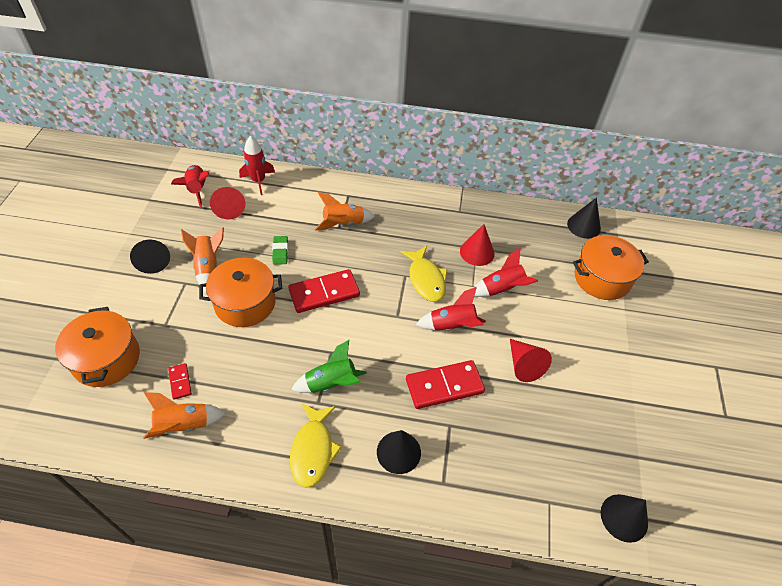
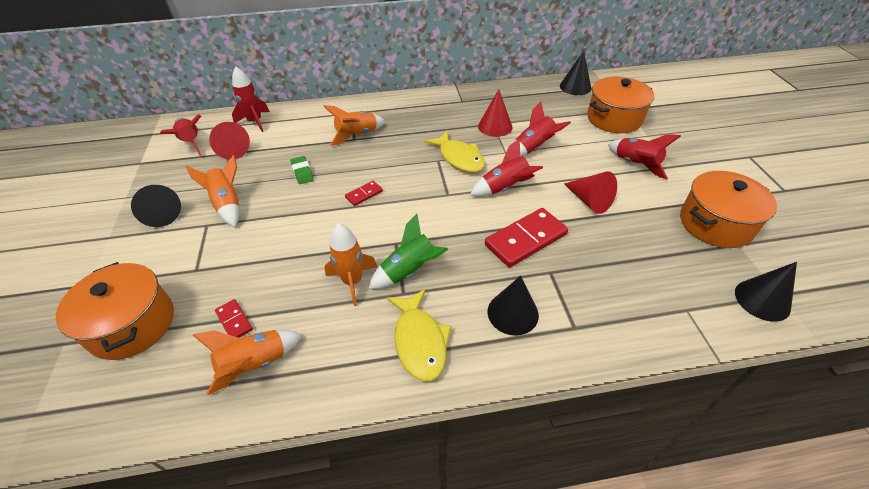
camera: 15 degrees left, 5 degrees down
orange pot [199,258,282,327] -> orange pot moved to [680,171,777,248]
red domino [288,269,360,313] -> red domino [345,181,383,206], size x0.49
none -> orange rocket [324,223,377,306]
none -> red rocket [608,134,681,180]

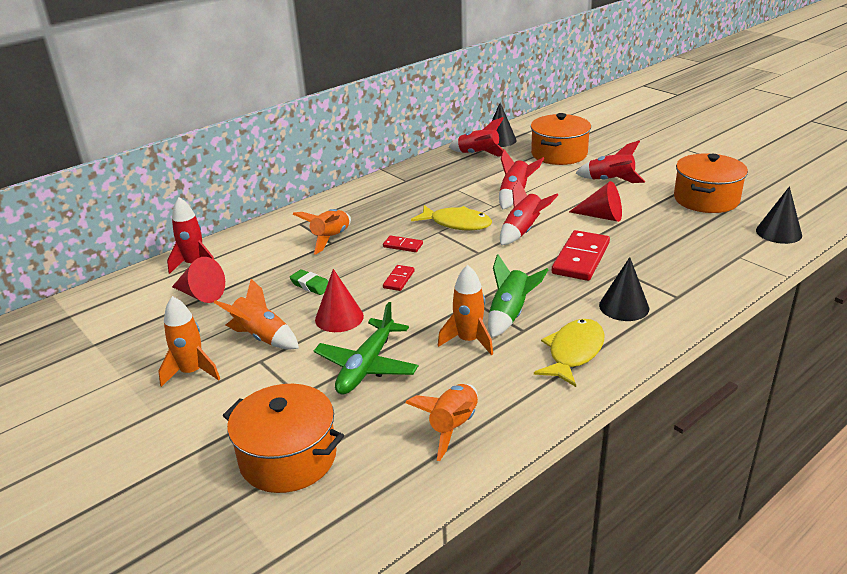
camera: 30 degrees left, 15 degrees down
black cone [131,185,181,227] -> orange rocket [158,296,220,387]
red rocket [160,114,202,156] -> red rocket moved to [449,117,504,157]
red domino [215,299,253,338] -> red domino moved to [383,235,423,252]
yellow fish [386,289,451,381] -> yellow fish turned 105 degrees counterclockwise [534,319,605,387]
red cone [478,89,513,137] -> red cone moved to [315,269,364,332]
none -> green plane [314,302,418,395]

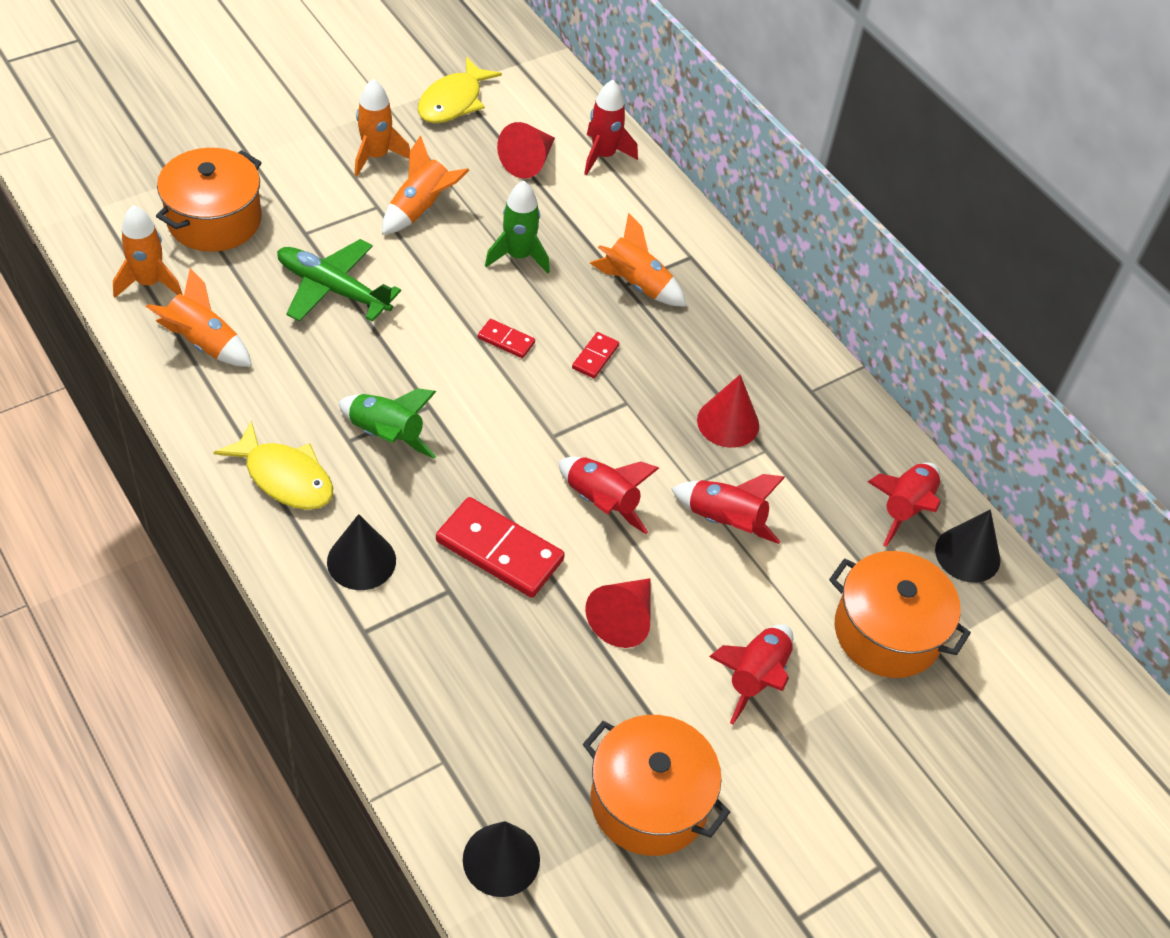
camera: 90 degrees right, 20 degrees up
green eraser [290,269,329,295] -> green rocket [485,181,550,273]
red cone [315,269,364,332] -> red cone moved to [697,375,759,448]
yellow fish [411,205,492,230] -> yellow fish moved to [418,57,502,123]
orange rocket [438,265,493,355] -> orange rocket moved to [113,205,183,298]

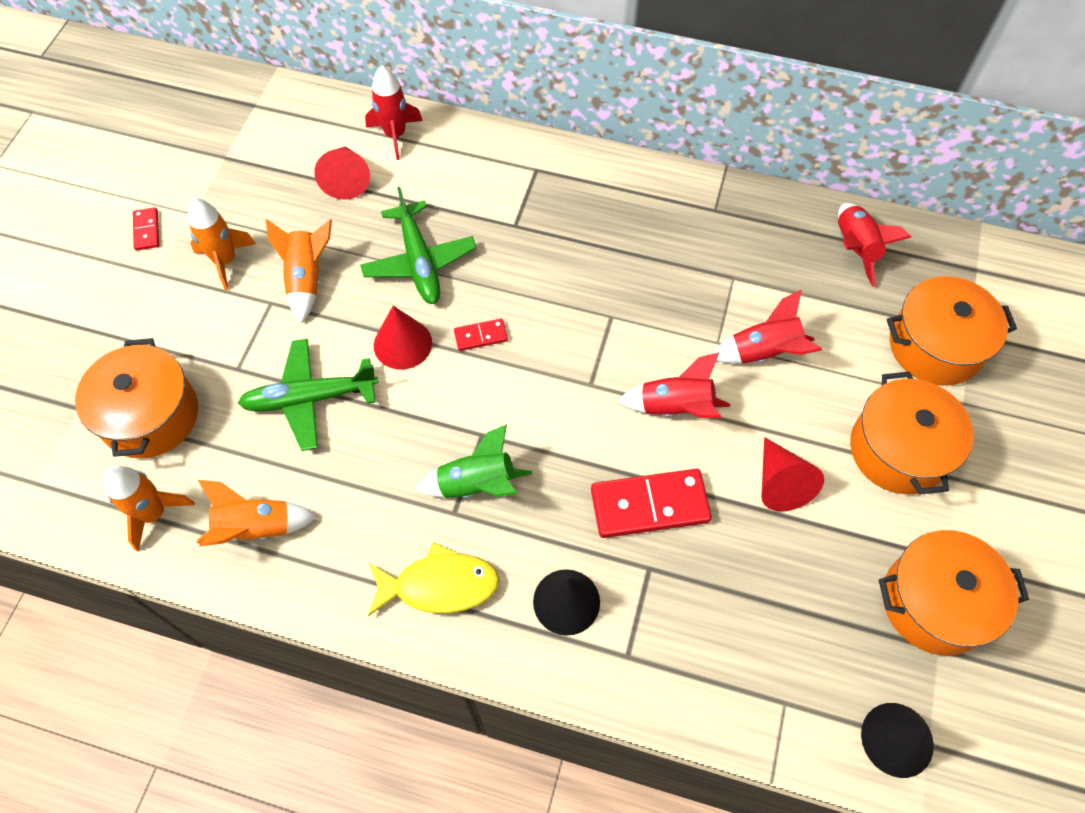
camera: 35 degrees left, 10 degrees up
yellow fish [418,57,502,123] -> none
green rocket [485,181,550,273] -> green plane [360,187,477,304]
red domino [572,332,619,378] -> red domino moved to [133,207,159,251]
orange rocket [590,213,686,306] -> none
red cone [697,375,759,448] -> red cone moved to [374,306,432,370]
red rocket [709,624,793,724] -> orange pot [850,372,974,494]
black cone [935,509,1001,583] -> none

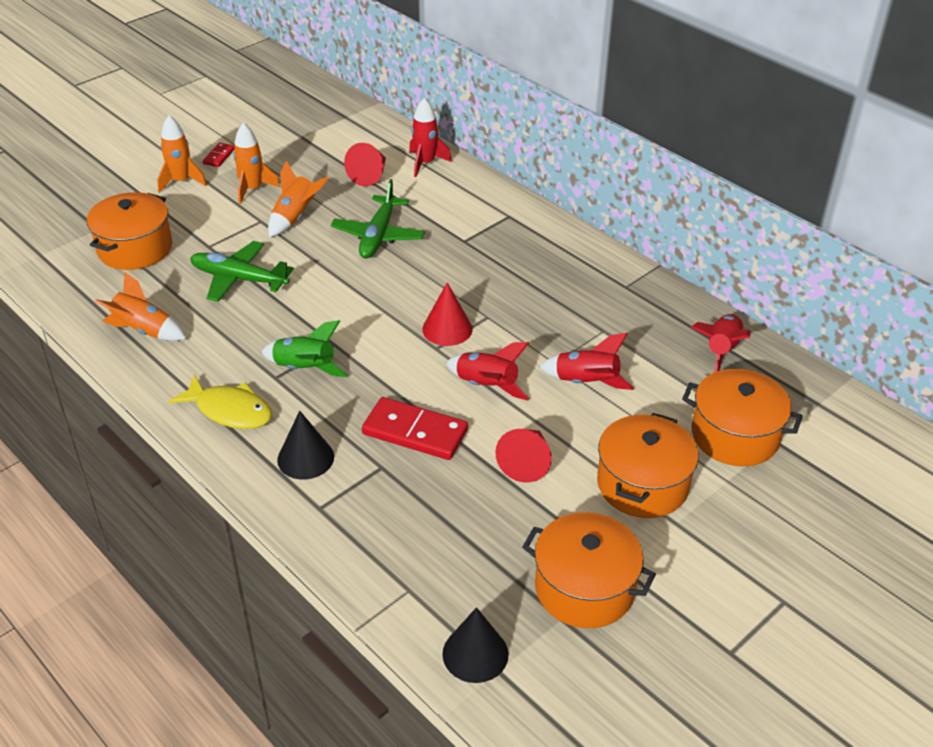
camera: 30 degrees right, 20 degrees down
orange rocket [103,466,195,552] -> orange rocket moved to [157,116,207,193]
red cone [374,306,432,370] -> red cone moved to [422,282,473,346]
red domino [454,319,508,351] -> none

